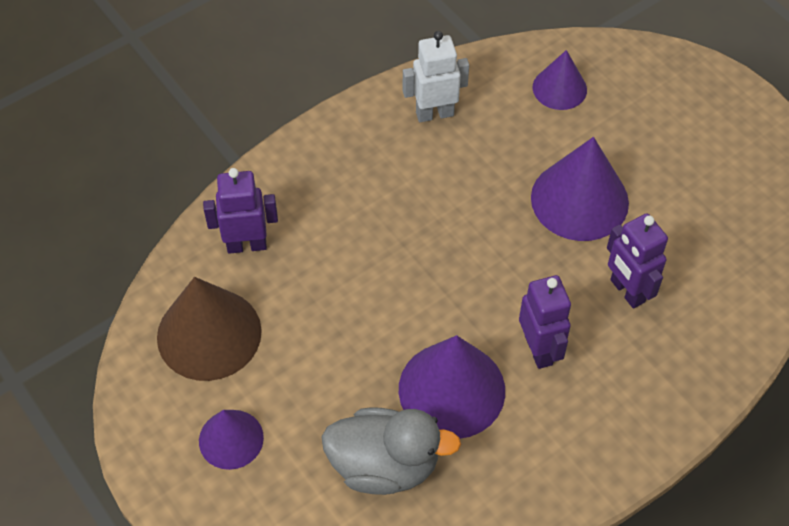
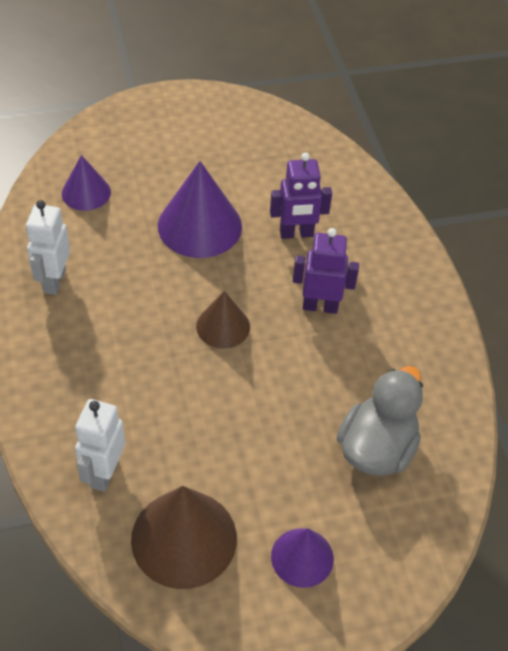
camera: 70 degrees left, 5 degrees down
purple robot [203,168,278,254] -> white robot [75,399,125,492]
purple cone [399,335,505,439] -> none
none -> brown cone [196,291,250,349]

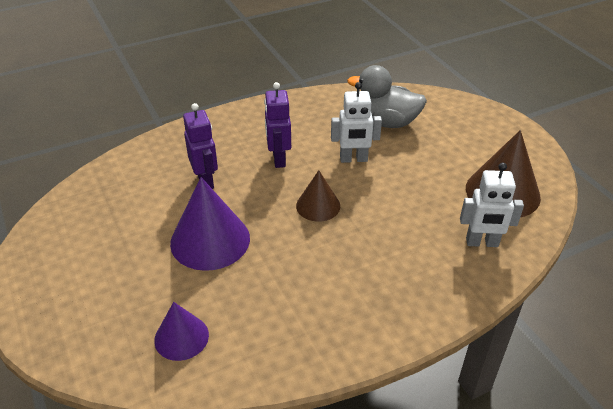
camera: 100 degrees left, 10 degrees down
white robot [26,200,70,295] -> white robot moved to [331,82,382,163]
purple cone [271,528,334,588] -> none

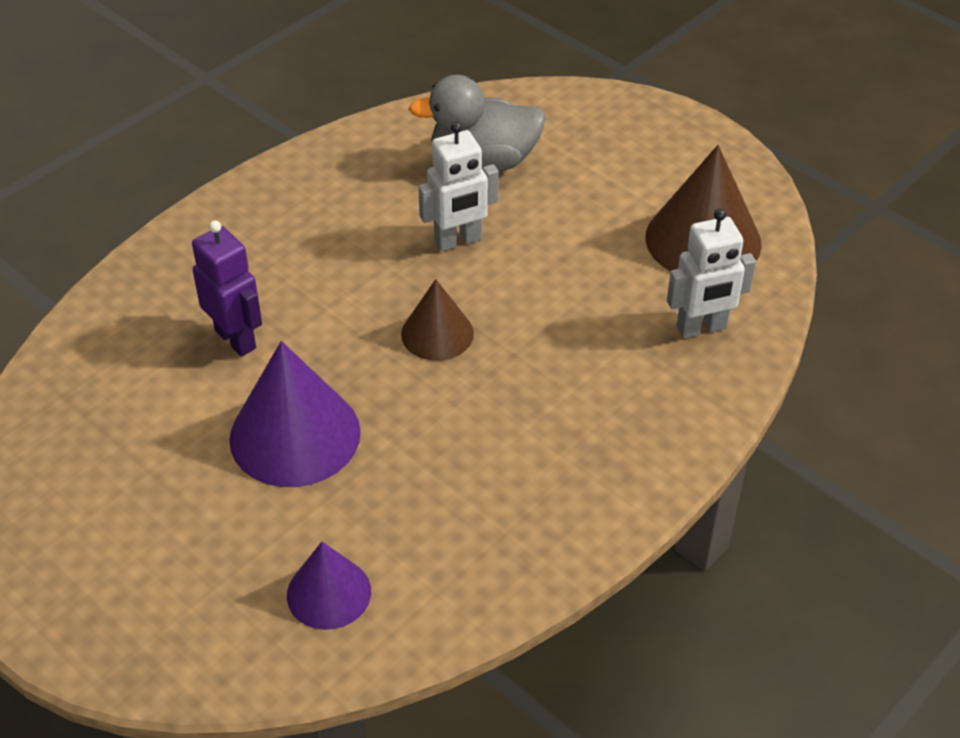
camera: 20 degrees left, 5 degrees up
purple robot [264,82,291,168] -> none

